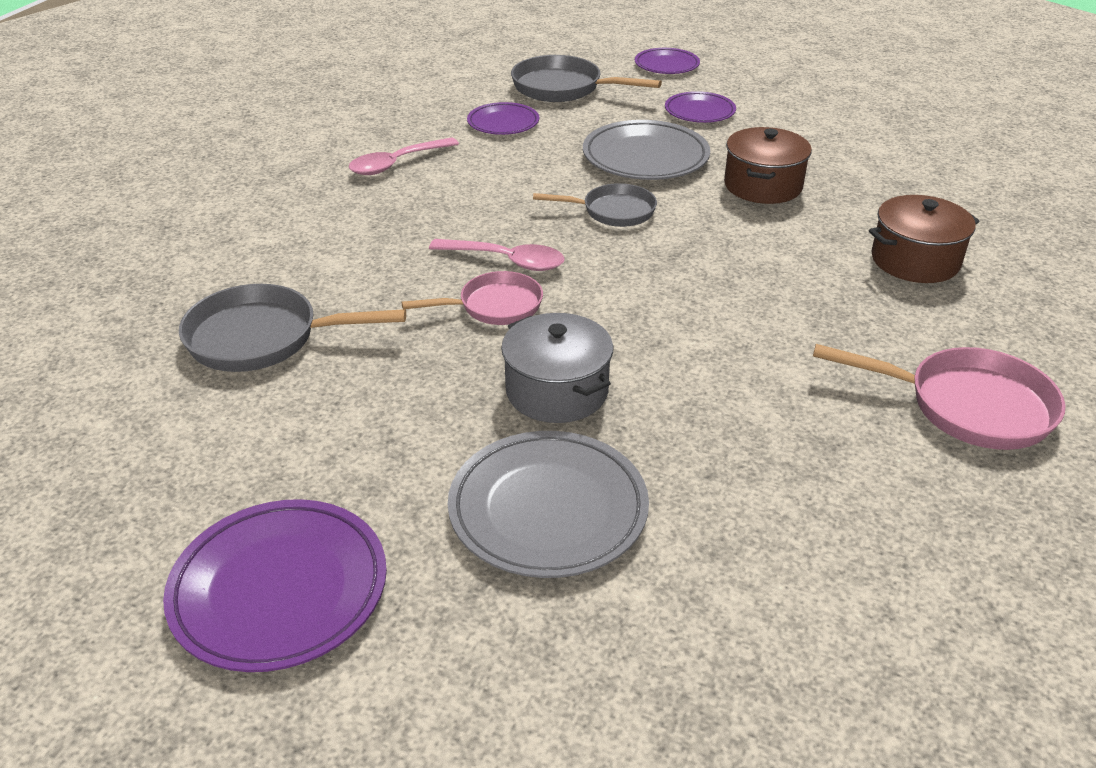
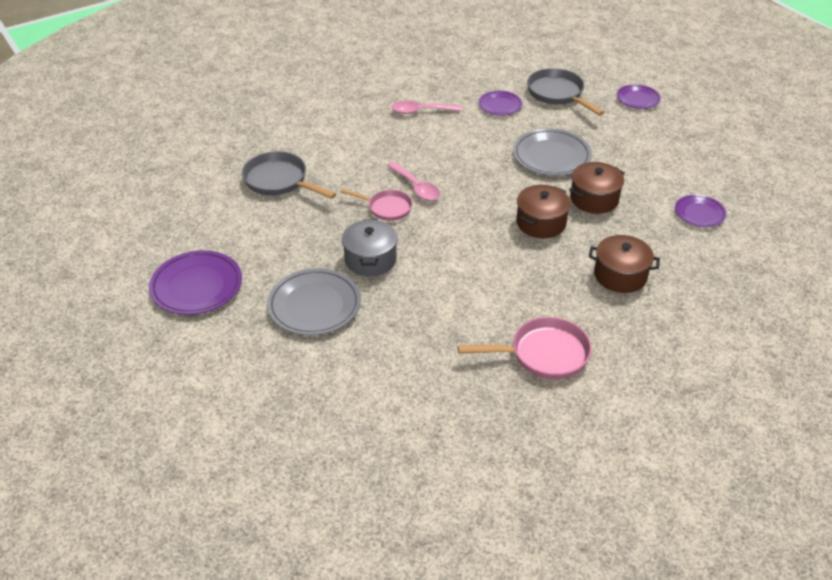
camera: 35 degrees right, 5 degrees up
grey pan [533,183,657,227] -> none
purple plate [665,91,736,123] -> purple plate moved to [675,195,727,227]
pink pan [813,344,1066,450] -> pink pan turned 60 degrees counterclockwise [458,317,592,379]
none -> brown pot [516,185,571,238]

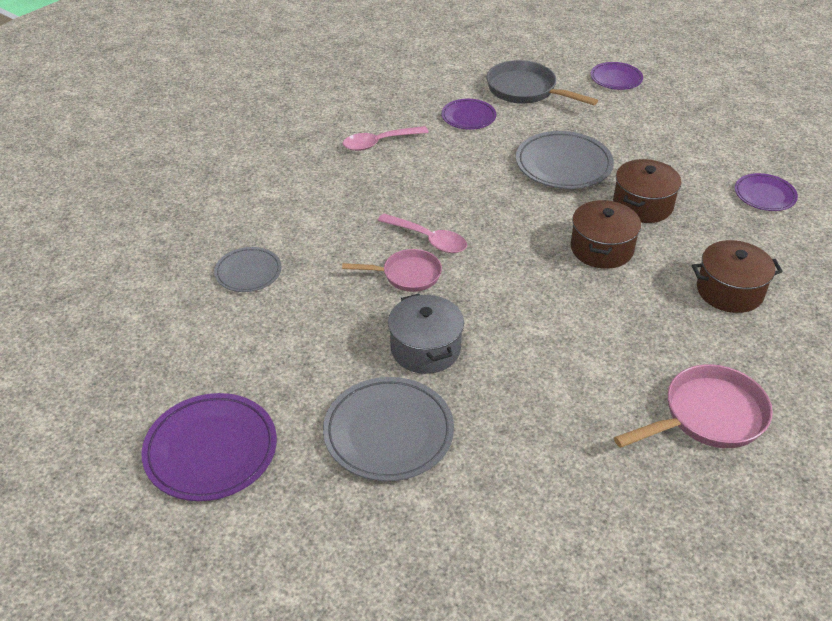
camera: 20 degrees left, 0 degrees up
grey pan [242,151,336,199] -> grey plate [214,247,282,292]

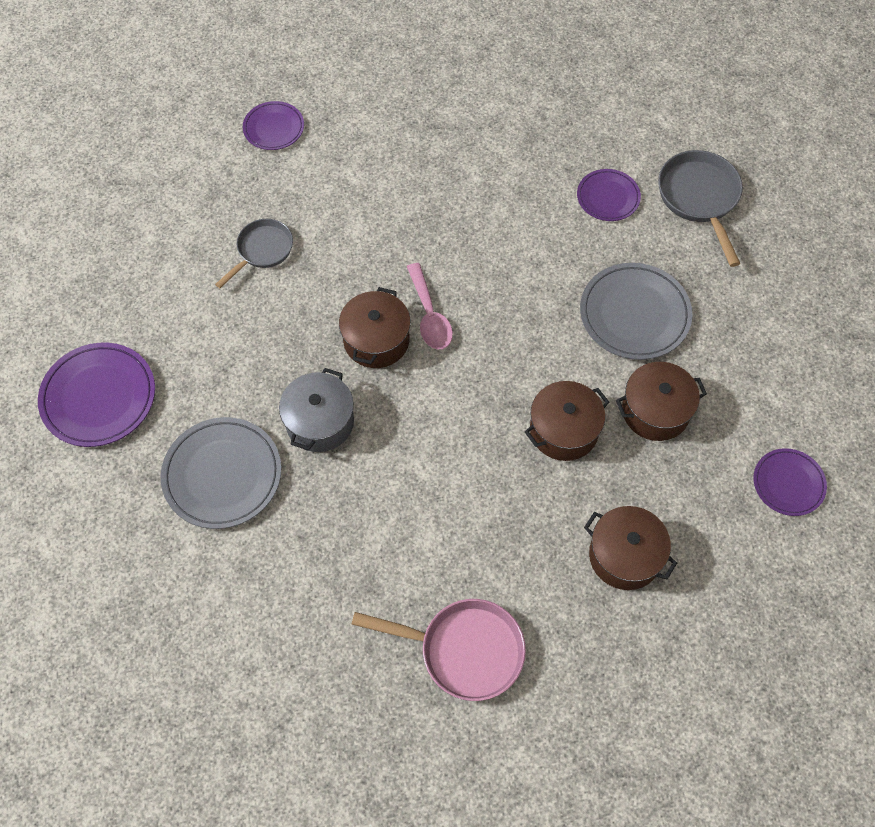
camera: 40 degrees right, 20 degrees up
grey plate [214,247,282,292] -> grey pan [215,219,293,288]
pink pan [342,249,442,292] -> brown pot [339,287,411,368]
pink spoon [343,126,429,151] -> none
purple plate [590,62,643,90] -> purple plate moved to [243,101,304,150]

